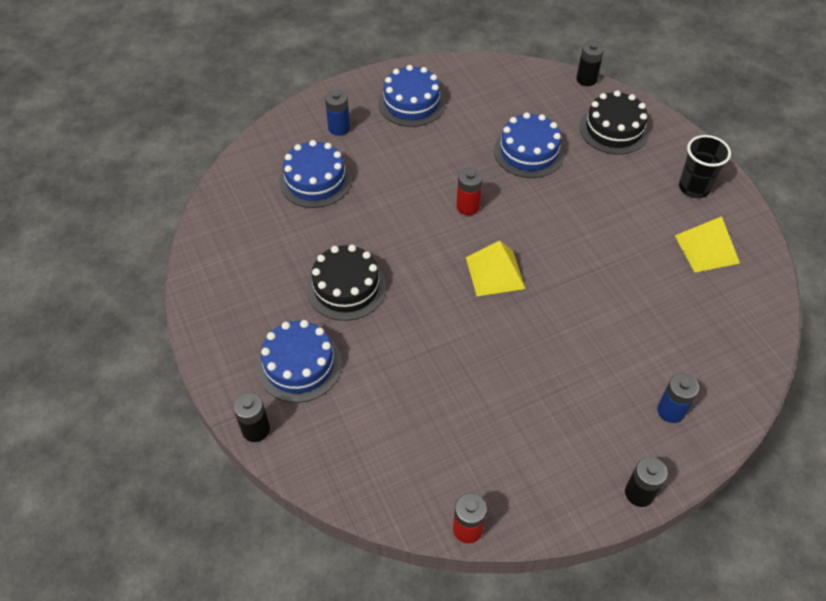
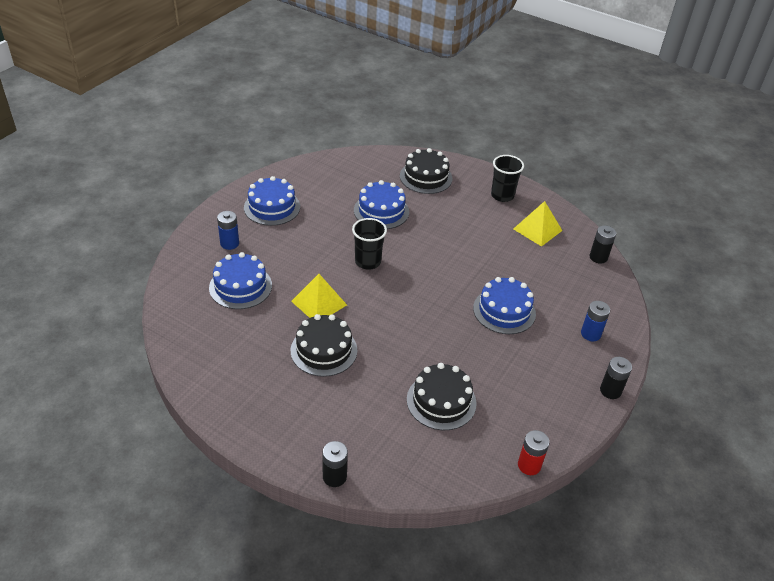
camera: 35 degrees left, 10 degrees down
blue cake [257,320,342,403] -> blue cake moved to [473,277,536,334]
red battery [456,168,483,215] -> black cup [352,218,387,270]
yellow pyramid [466,240,525,296] -> yellow pyramid moved to [291,274,347,318]
black battery [576,41,604,86] -> black battery moved to [589,225,616,264]
none -> black cake [407,363,477,430]

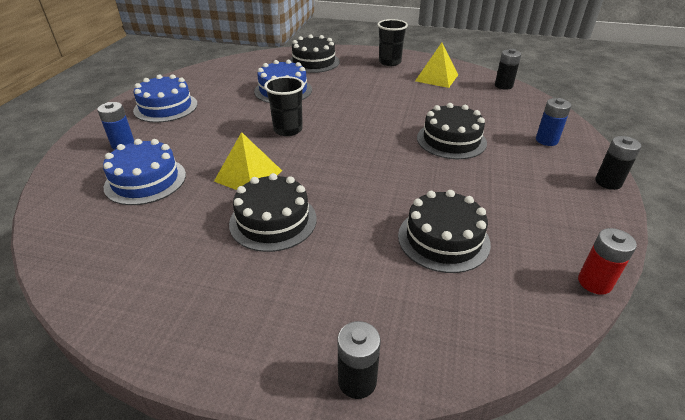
camera: 15 degrees left, 5 degrees down
blue cake [473,277,536,334] -> black cake [417,103,487,159]

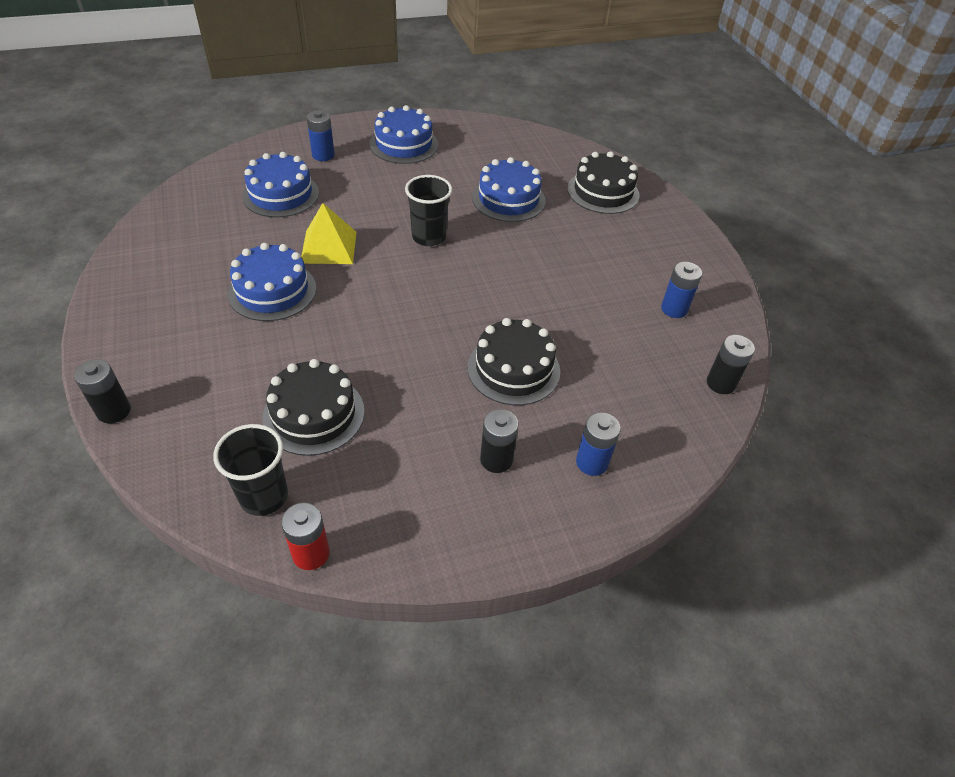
camera: 55 degrees right, 10 degrees up
black cake [229,173,317,252] -> blue cake [228,243,316,321]
black cup [377,19,408,66] -> black cup moved to [213,424,288,516]
yellow pyramid [415,43,458,88] -> blue battery [661,262,702,318]
black battery [595,136,641,190] -> black battery moved to [480,409,518,473]

